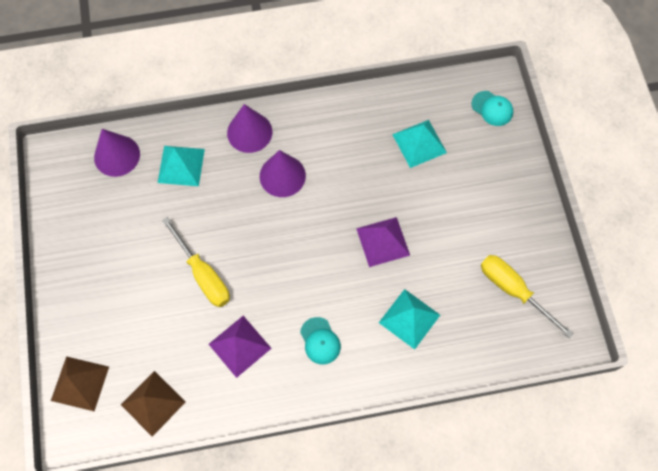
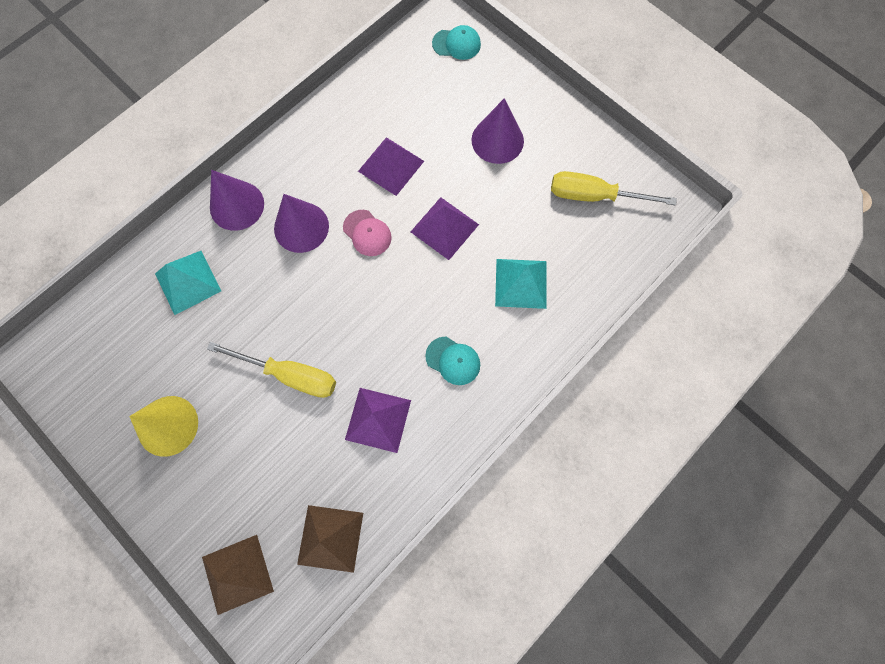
camera: 35 degrees left, 5 degrees up
purple cone [94,129,140,177] -> purple cone moved to [471,98,524,164]
turquoise pyramid [392,120,447,168] -> none
none -> yellow cone [129,396,198,457]
none -> pink cap [343,210,392,256]
none -> purple pyramid [358,137,424,196]

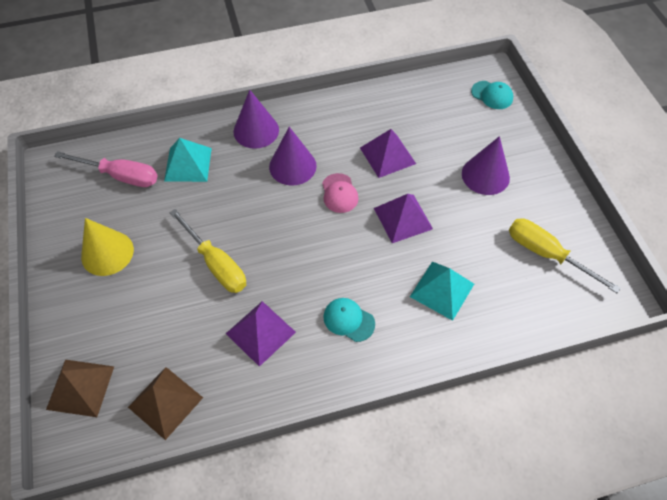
camera: 30 degrees right, 15 degrees down
turquoise cap [425,337,480,385] -> turquoise cap turned 150 degrees clockwise [323,298,375,342]
none -> pink screwdriver [54,151,158,187]

